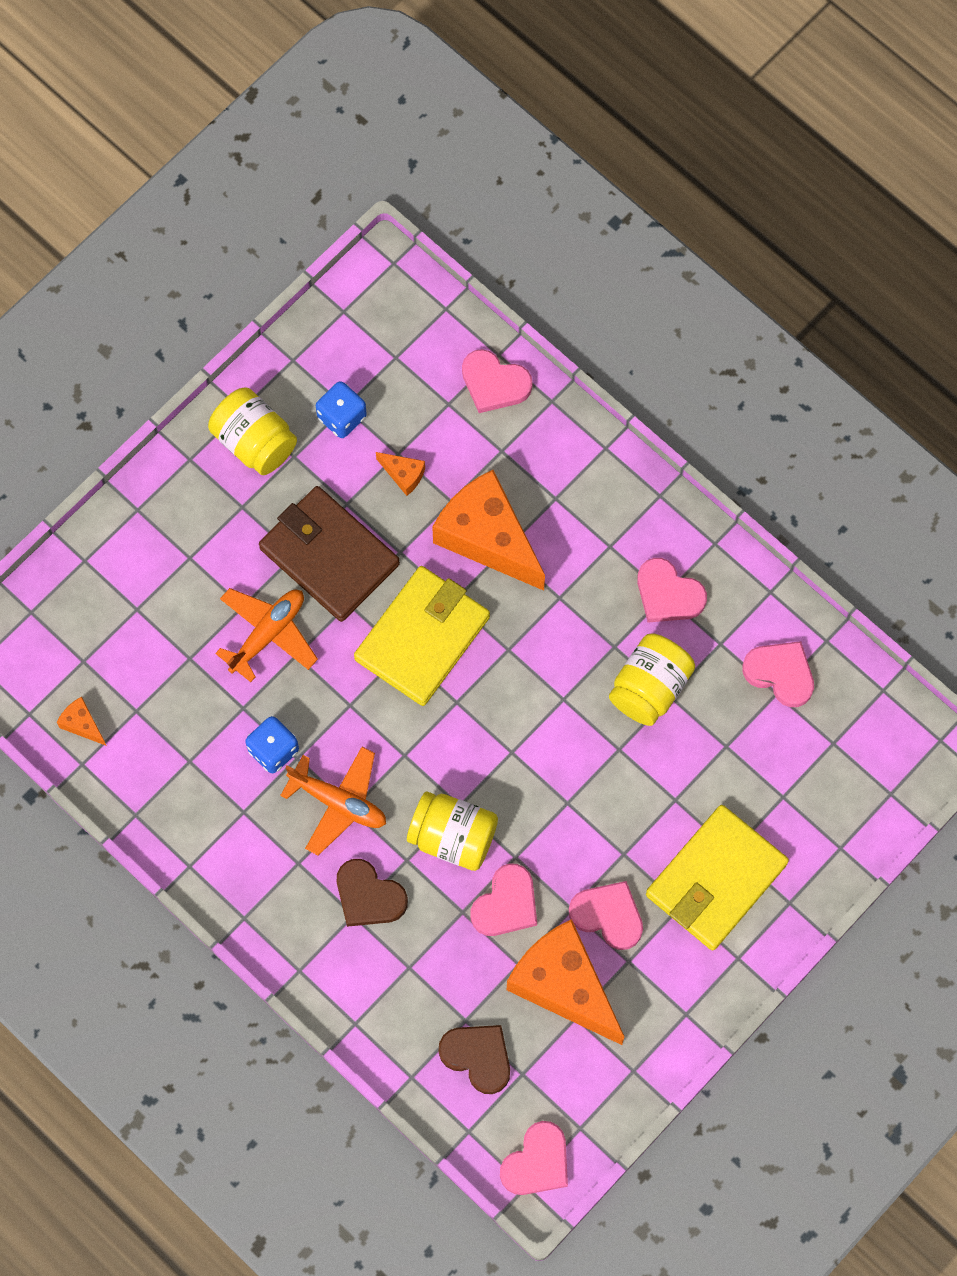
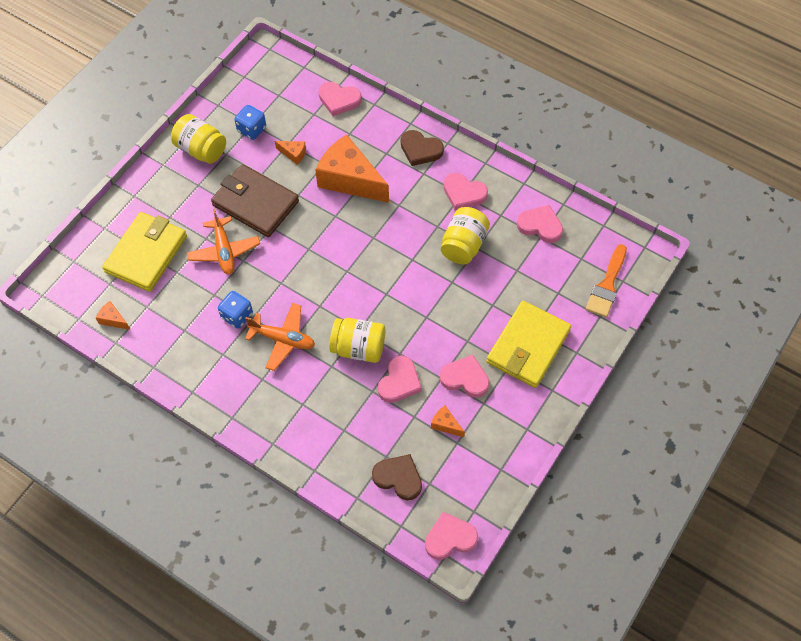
camera: 10 degrees left, 10 degrees down
orange plane [215,588,318,682] -> orange plane turned 135 degrees clockwise [187,209,260,275]
brown heart [337,859,408,927] -> brown heart moved to [401,130,444,166]
yellow wallet [354,566,490,706] -> yellow wallet moved to [102,212,187,292]
pink heart [500,1121,568,1195] -> pink heart turned 135 degrees counterclockwise [425,512,478,560]
orange cheese [507,919,625,1045] -> orange cheese [431,406,465,437], size x0.41
none -> orange brush [586,244,627,317]

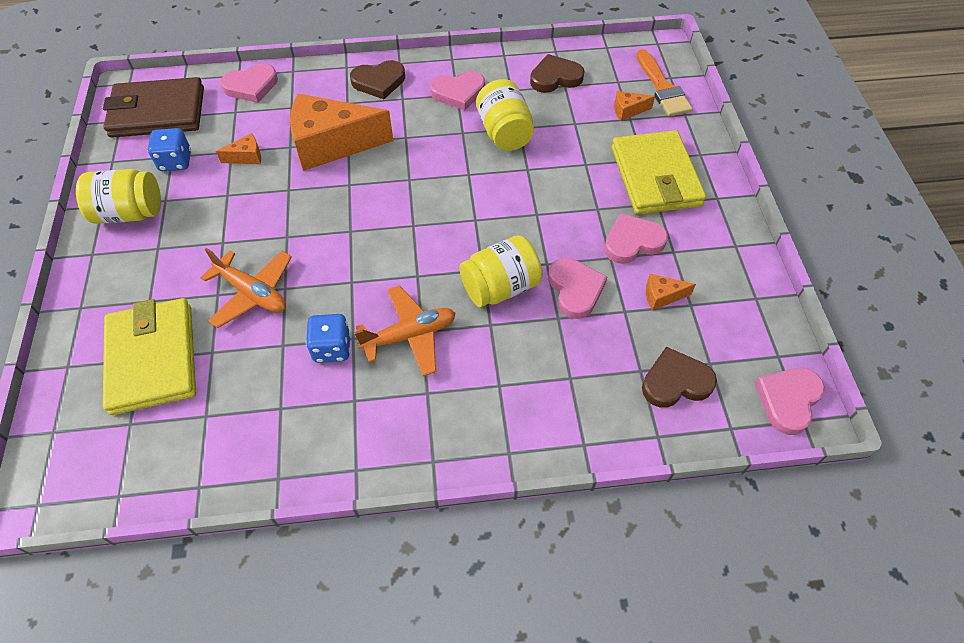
camera: 40 degrees left, 5 degrees down
orange cheese [96,301,130,330] -> orange cheese moved to [614,91,655,121]
brown wallet [211,164,299,237] -> brown wallet moved to [103,77,204,138]
pink heart [517,205,563,243] -> brown heart [530,54,584,93]

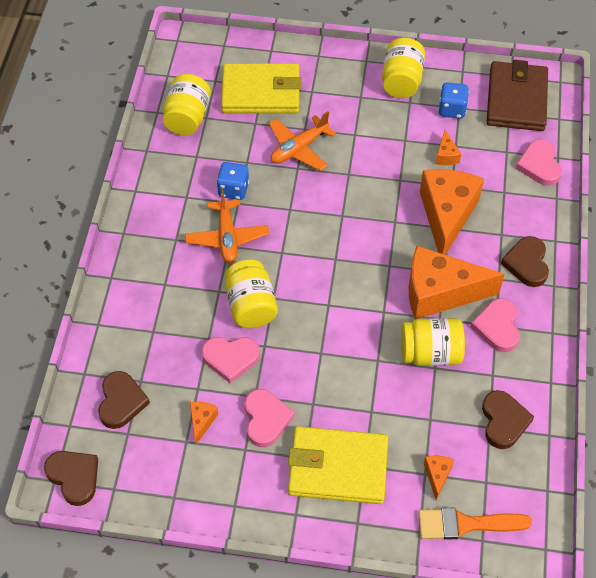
camera: 105 degrees right, 0 degrees up
pink heart [755,368,825,435] -> brown heart [44,451,98,506]
none -> yellow jar [163,74,211,136]
none -> orange cheese [409,245,505,320]

